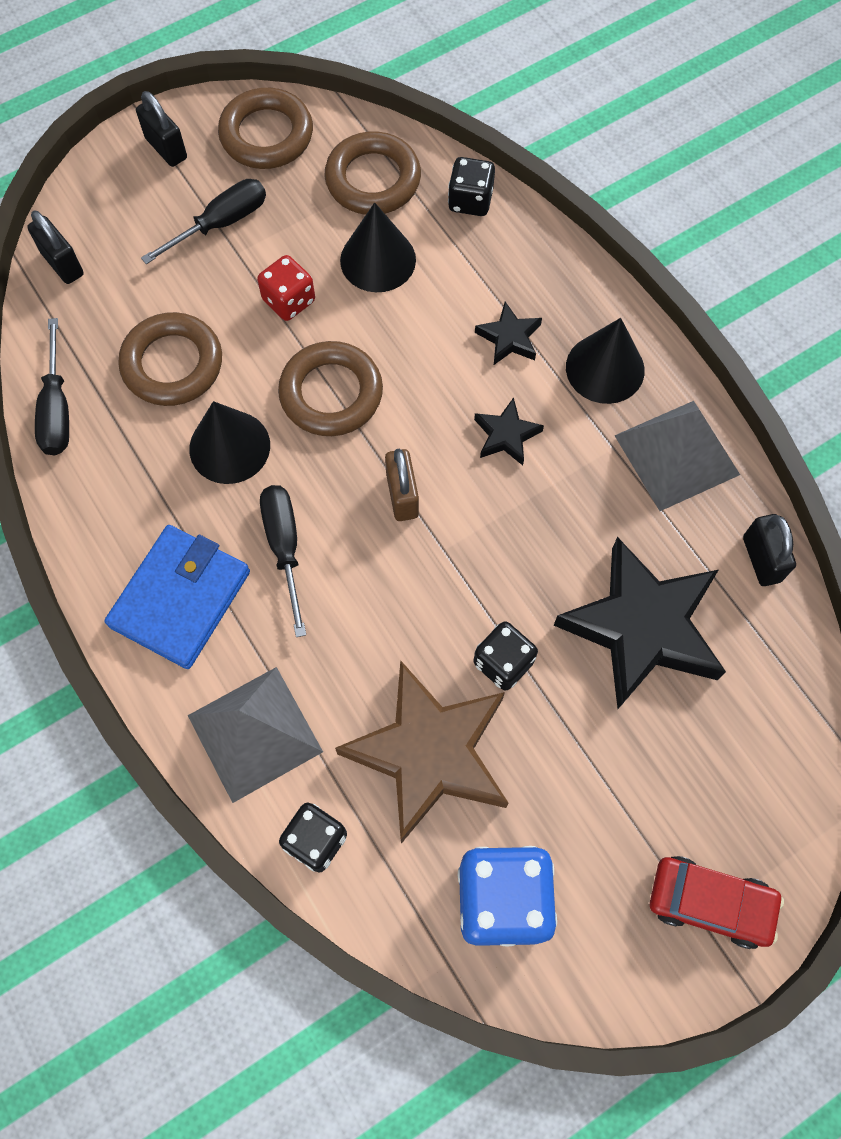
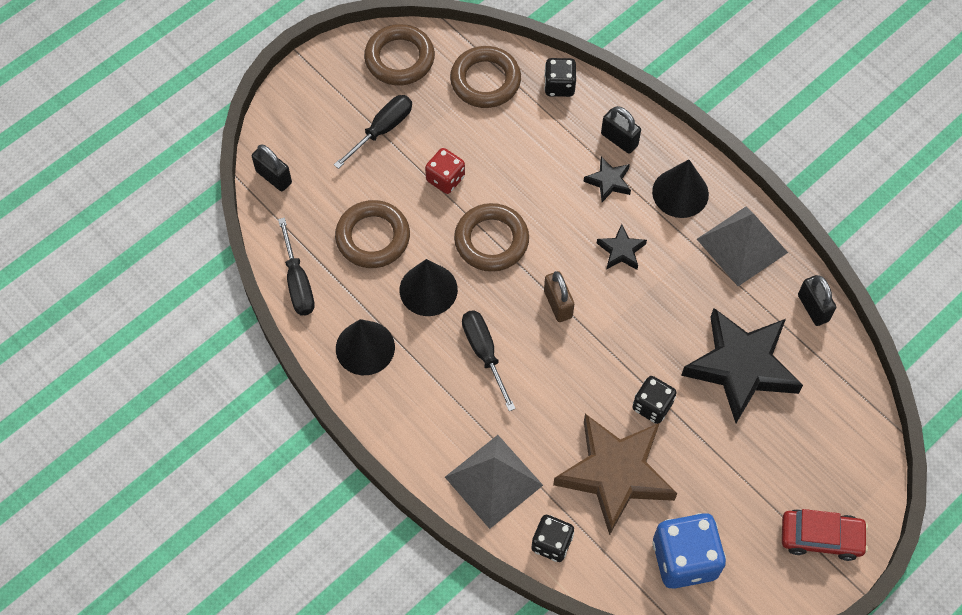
camera: 10 degrees left, 5 degrees down
blue wallet [105,525,250,669] -> none
black padlock [136,91,187,167] -> black padlock moved to [601,106,641,154]
black cone [340,202,416,292] -> black cone moved to [336,319,395,375]

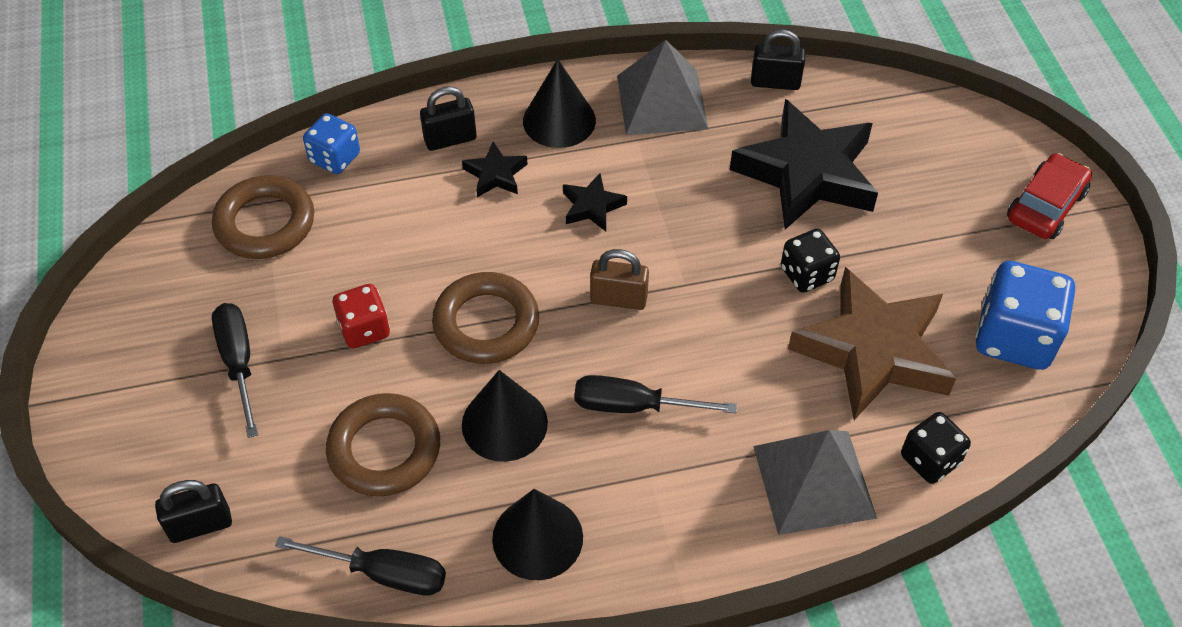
camera: 60 degrees left, 10 degrees down
brown ring [364,24,435,85] -> none
black dice [544,58,576,97] -> blue dice [303,113,360,174]

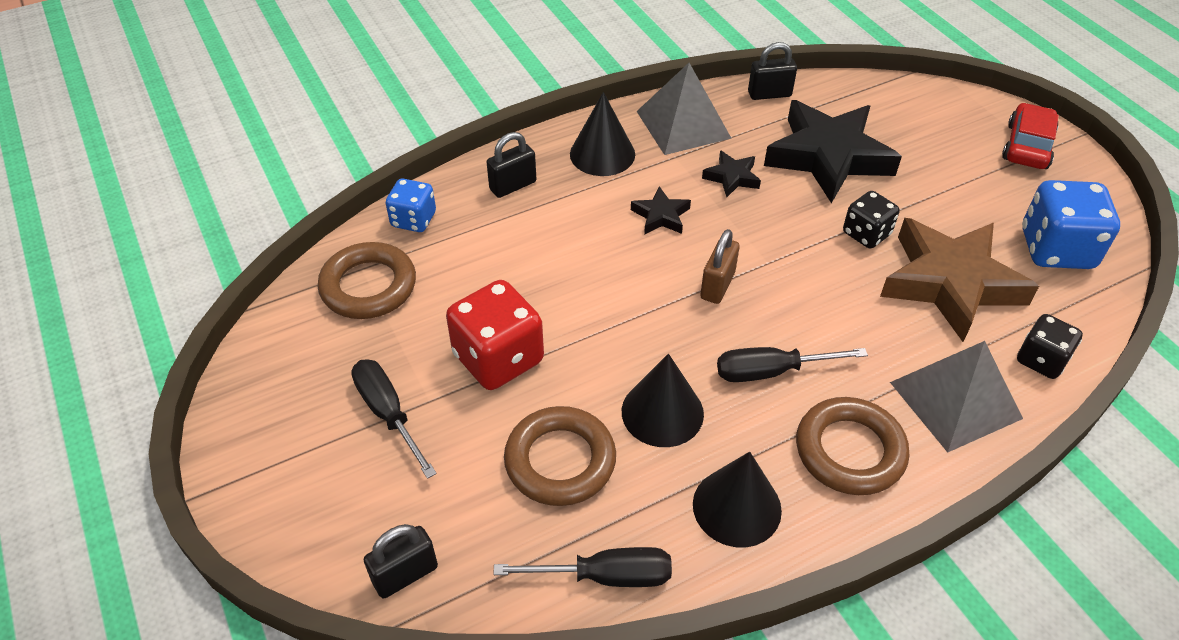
camera: 15 degrees left, 5 degrees down
red dice [333,284,390,349] -> red dice [446,280,544,390], size x1.68
brown ring [432,272,539,364] -> brown ring moved to [796,397,909,495]
black star [462,141,528,197] -> black star moved to [702,150,761,197]
brown padlock [590,249,649,310] -> brown padlock turned 60 degrees counterclockwise [700,229,740,304]

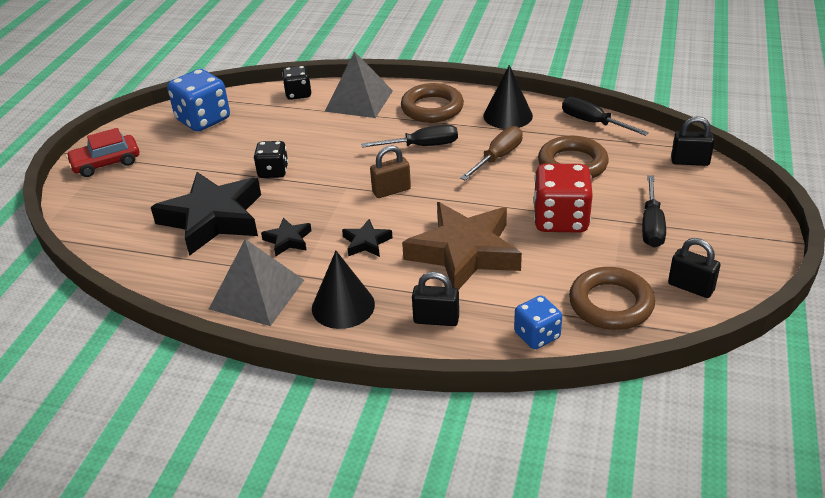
camera: 135 degrees left, 10 degrees down
black cone [622,354,704,447] -> brown screwdriver [460,126,523,181]
black screwdriver [717,347,868,382] -> black screwdriver turned 45 degrees counterclockwise [361,125,458,148]
black padlock [748,42,797,100] -> black padlock moved to [668,238,720,298]
brown star [880,218,1039,342] -> brown star moved to [402,202,522,290]

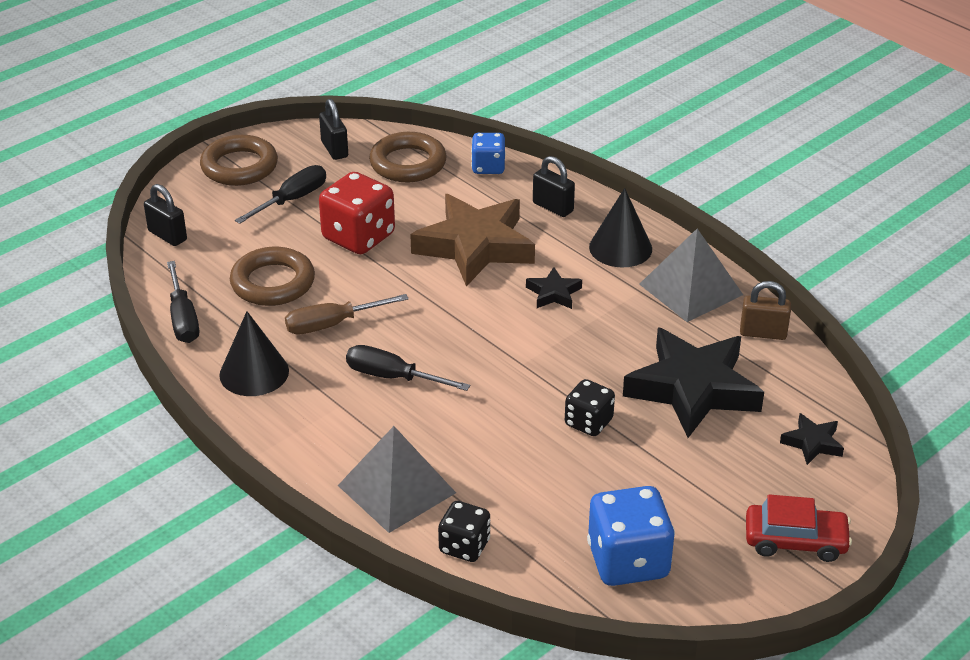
camera: 150 degrees left, 0 degrees up
black star [261,217,312,256] -> black star moved to [780,413,844,465]
brown padlock [370,145,411,198] -> brown padlock moved to [740,281,791,340]
brown ring [401,83,464,123] -> brown ring moved to [200,135,278,186]

